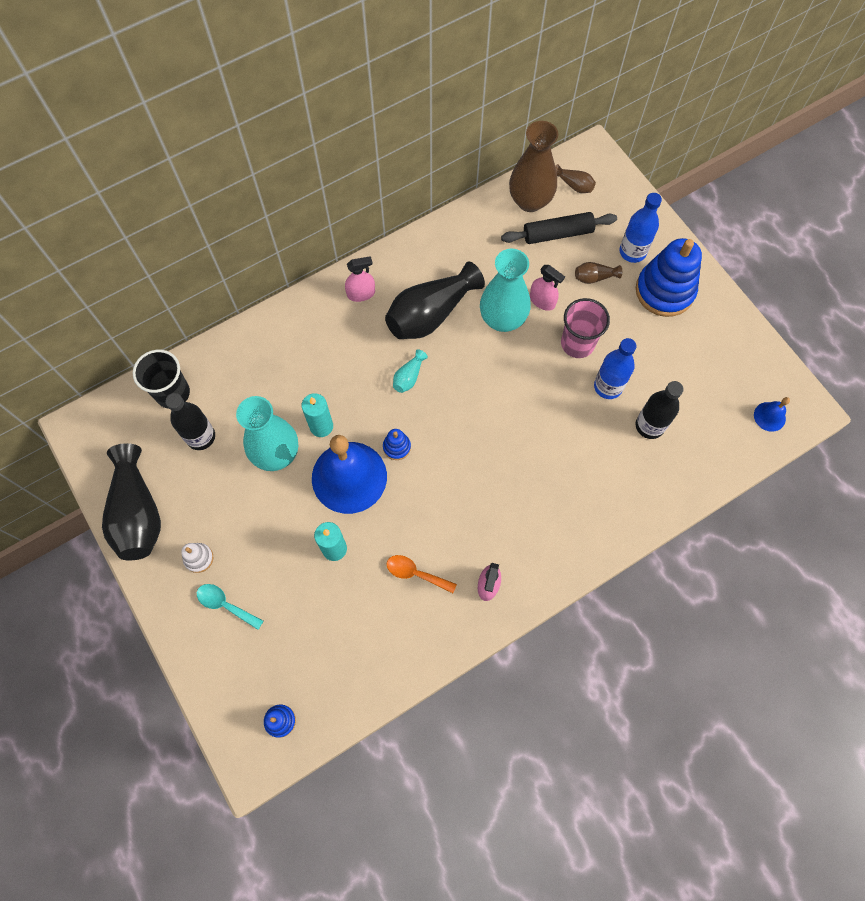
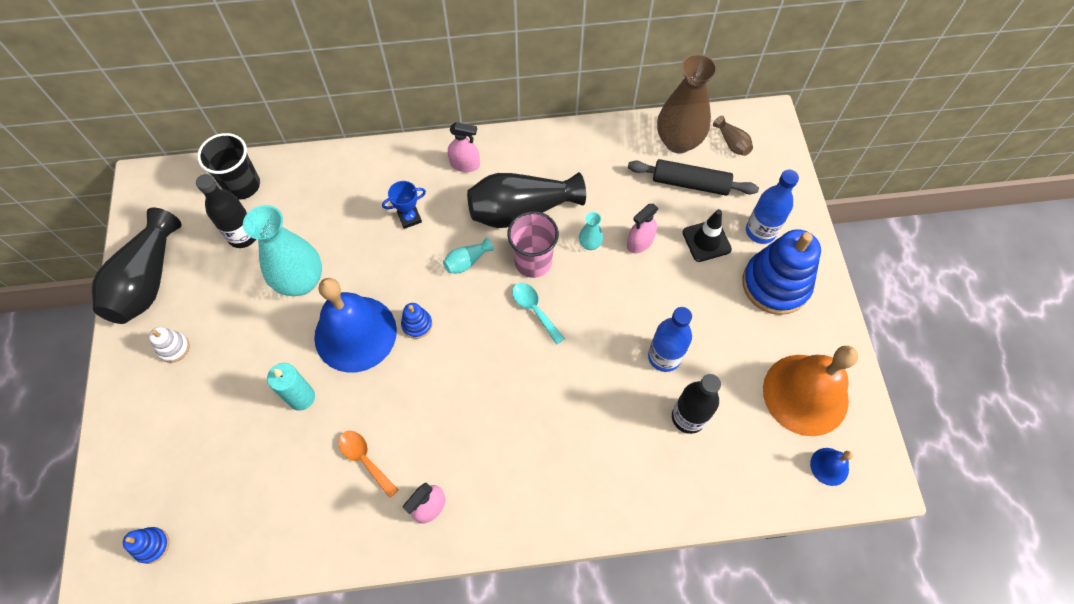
camera: 25 degrees right, 5 degrees down
turquoise spoon [197,584,263,630] -> turquoise spoon moved to [512,283,565,345]
turquoise candle [302,393,333,437] -> none
turquoise vase [480,249,530,332] -> turquoise vase [579,212,603,250], size x0.44
pink spray bottle [530,265,565,311] -> pink spray bottle turned 75 degrees clockwise [627,204,658,253]
pink cup [561,298,610,358] -> pink cup moved to [507,211,559,278]
brown vase [575,262,622,284] -> black traffic cone [682,209,732,262]
none -> blue trophy [382,181,426,229]
none -> orange bell [763,346,858,436]

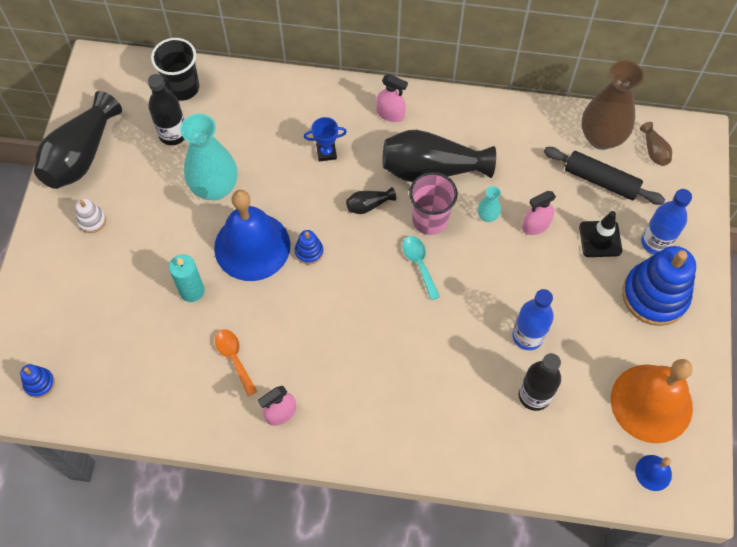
camera: 15 degrees right, 0 degrees up
turquoise vase [443,238,494,273] -> black vase [346,187,396,214]

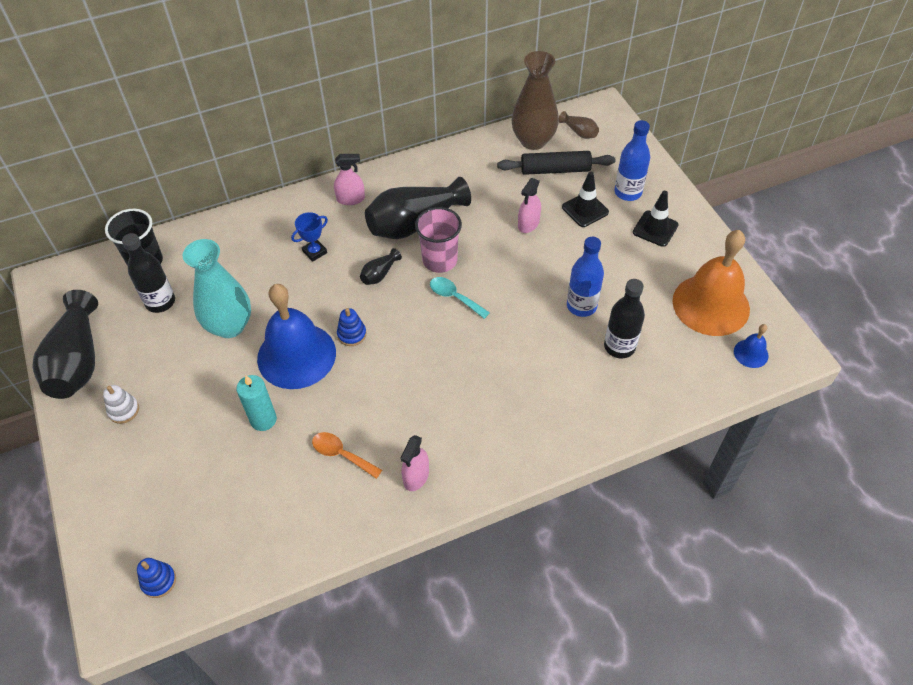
camera: 30 degrees left, 10 degrees down
turquoise vase [478,186,501,222] -> none
blue stacking toy [622,246,696,326] -> black traffic cone [633,191,679,247]

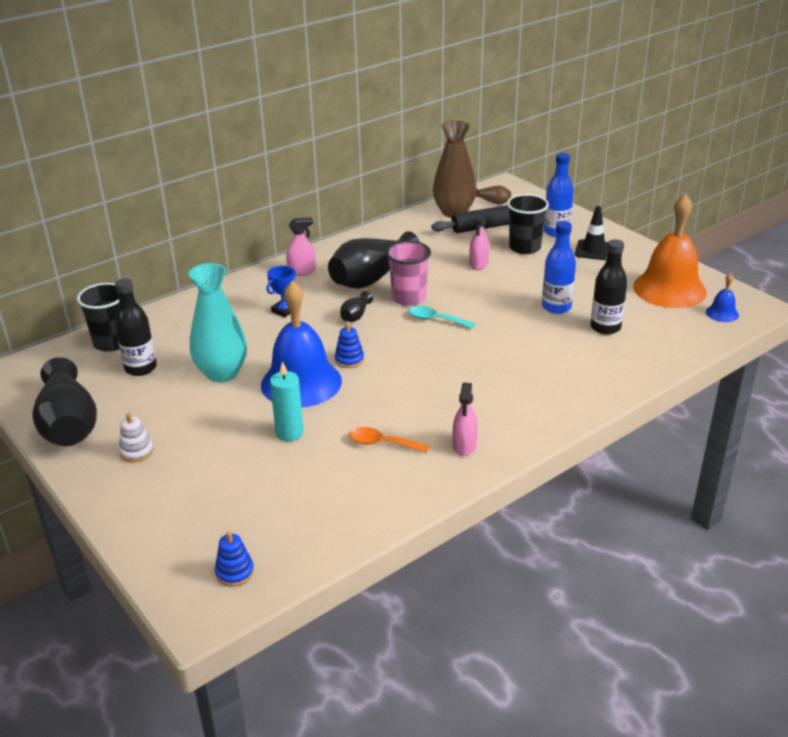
camera: 15 degrees left, 20 degrees down
black traffic cone [562,171,609,227] -> black cup [507,194,549,254]

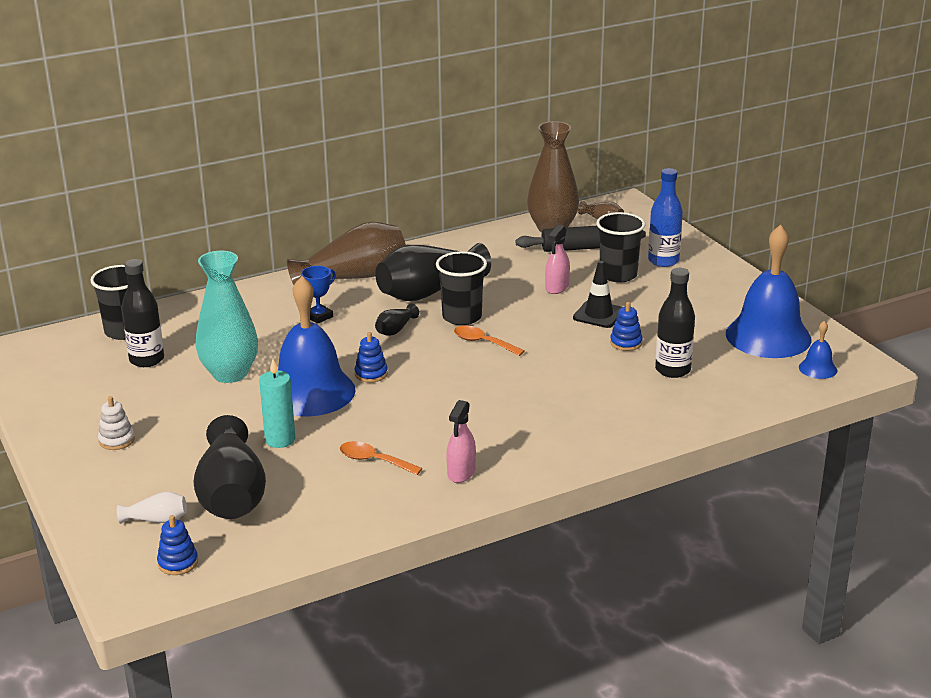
camera: 10 degrees right, 5 degrees down
black vase [32,357,97,446] -> black vase moved to [193,415,266,519]
pink spray bottle [286,217,316,276] -> brown vase [287,222,406,285]
pink cup [386,241,431,306] -> black cup [436,251,487,325]
turquoise spoon [409,306,475,329] -> orange spoon [454,325,525,356]
blue bottle [542,221,576,314] -> blue stacking toy [610,302,643,351]
black traffic cone [575,206,608,260] -> black traffic cone moved to [573,261,622,328]
orange bell [633,194,707,308] -> blue bell [726,225,812,358]
none -> white vase [117,492,187,524]

